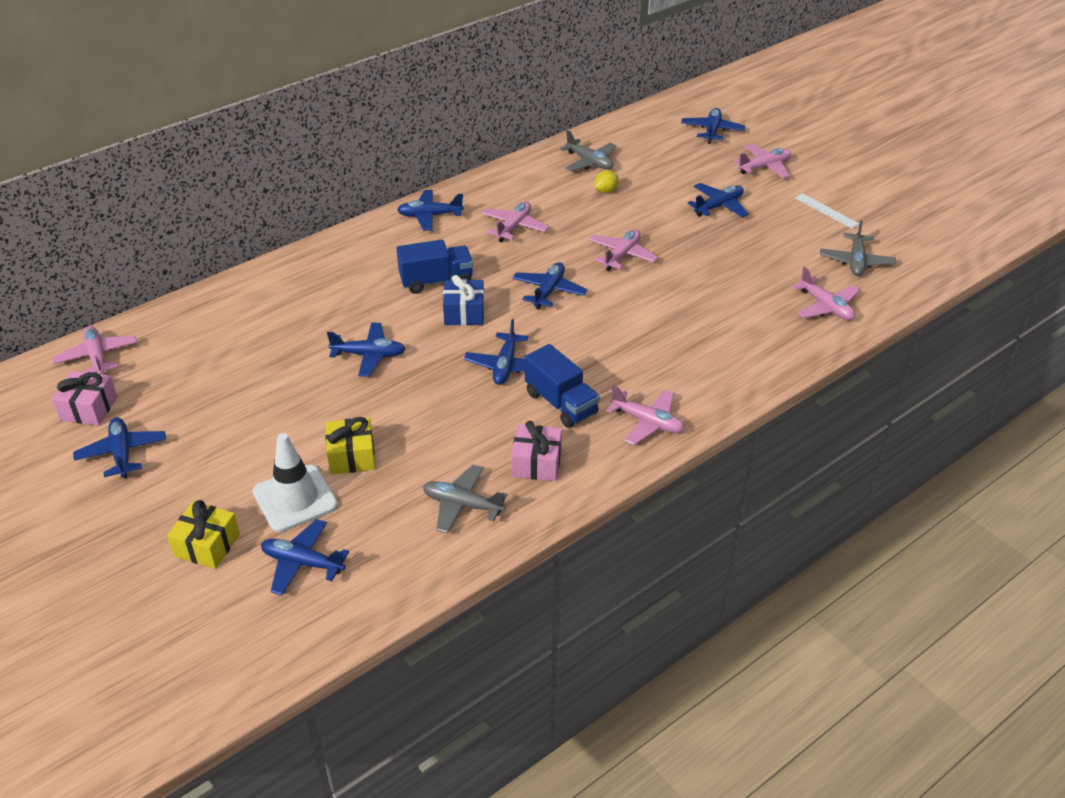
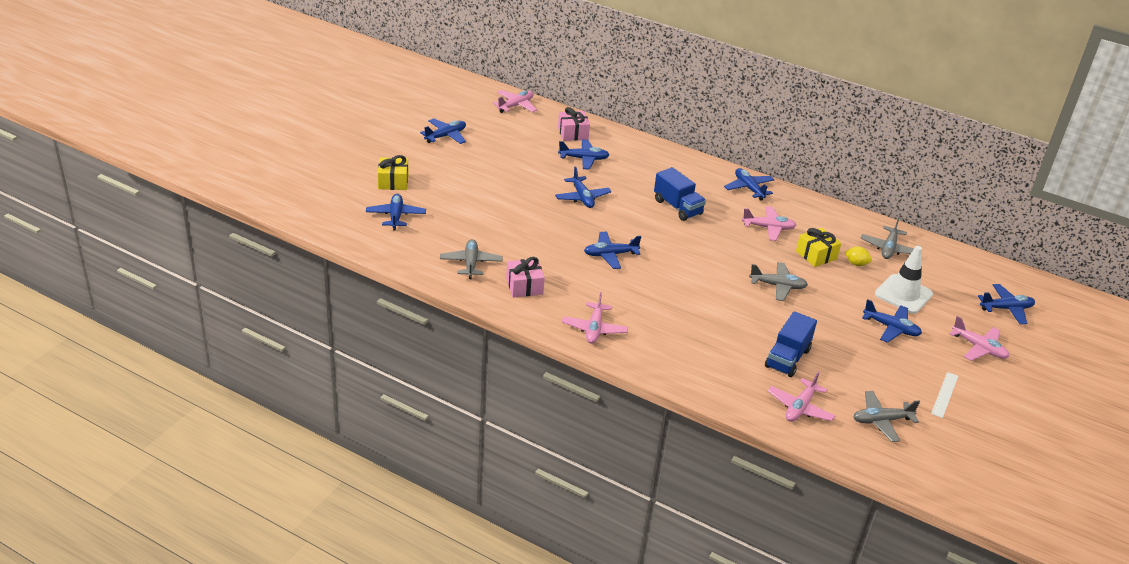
camera: 65 degrees right, 5 degrees down
pink gift [52,371,117,425] -> pink gift moved to [558,107,590,141]
white traffic cone [253,433,338,532] -> white traffic cone moved to [875,246,933,314]
yellow gift [326,417,375,475] -> yellow gift moved to [796,228,841,267]
blue gift [443,275,484,325] -> none
blue plane [512,262,587,309] -> blue plane moved to [558,139,609,170]
blue truck [525,344,600,428] -> blue truck moved to [765,311,817,377]
pink plane [589,229,658,271] -> grey plane [749,262,808,301]

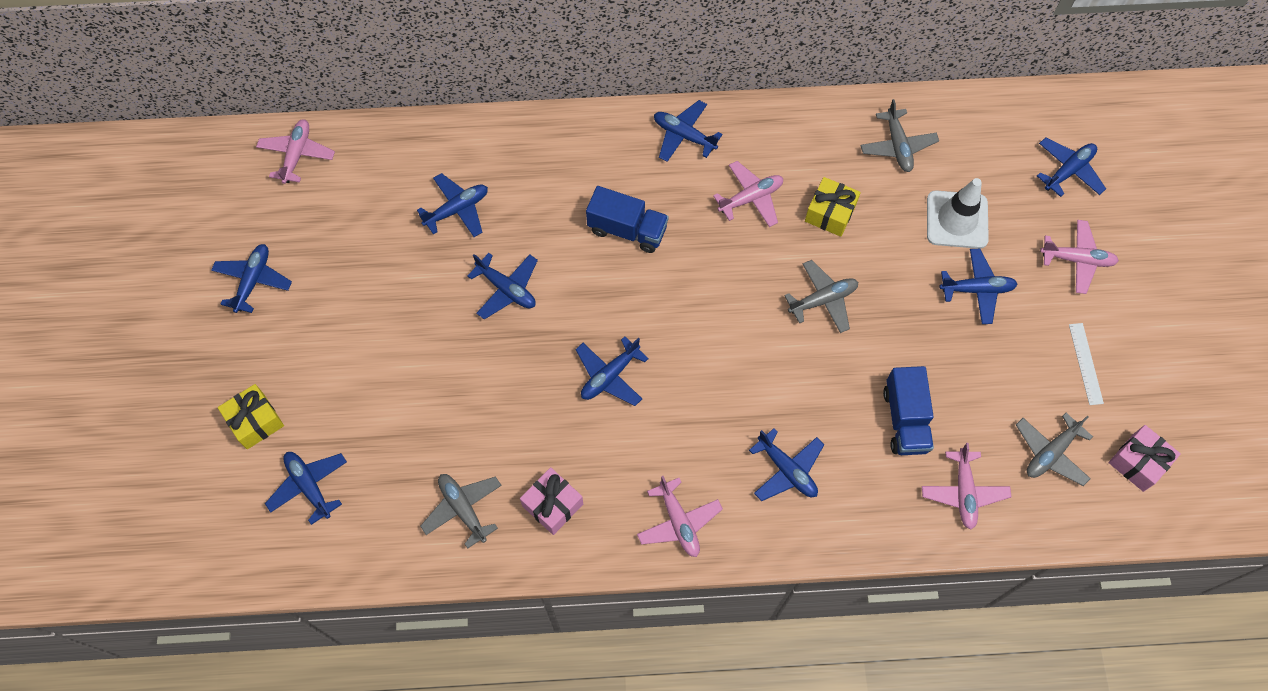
camera: 30 degrees left, 30 degrees up
pink gift [558,107,590,141] -> pink gift moved to [1109,425,1181,492]
yellow lemon [845,247,872,266] -> none
none -> blue plane [749,428,824,501]

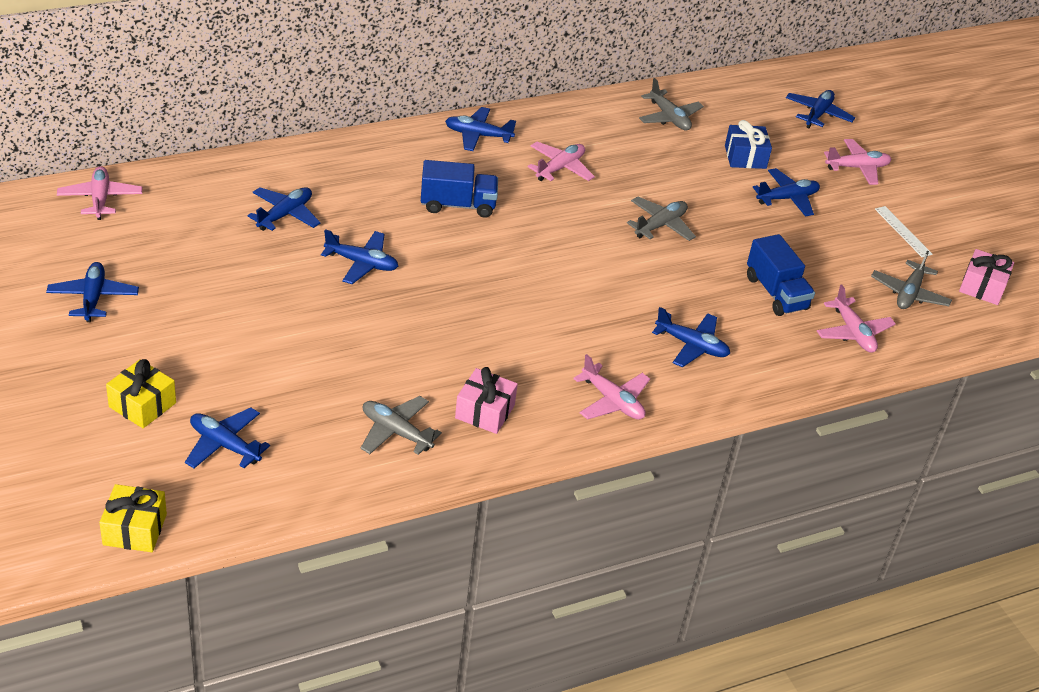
camera: 25 degrees left, 25 degrees down
blue plane [575,336,649,406] -> none
yellow gift [805,177,861,237] -> yellow gift moved to [99,484,167,552]
white traffic cone [927,178,989,249] -> blue gift [725,120,772,169]

